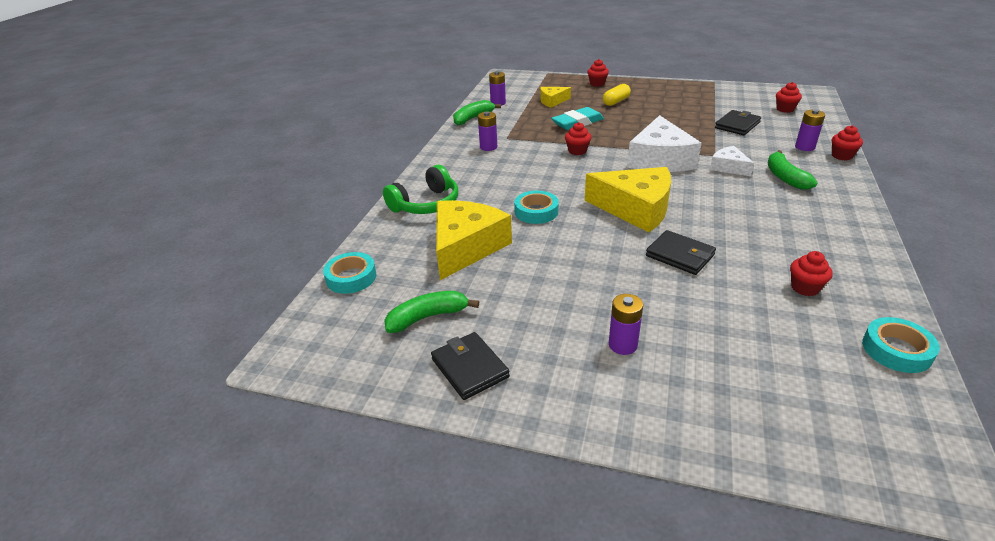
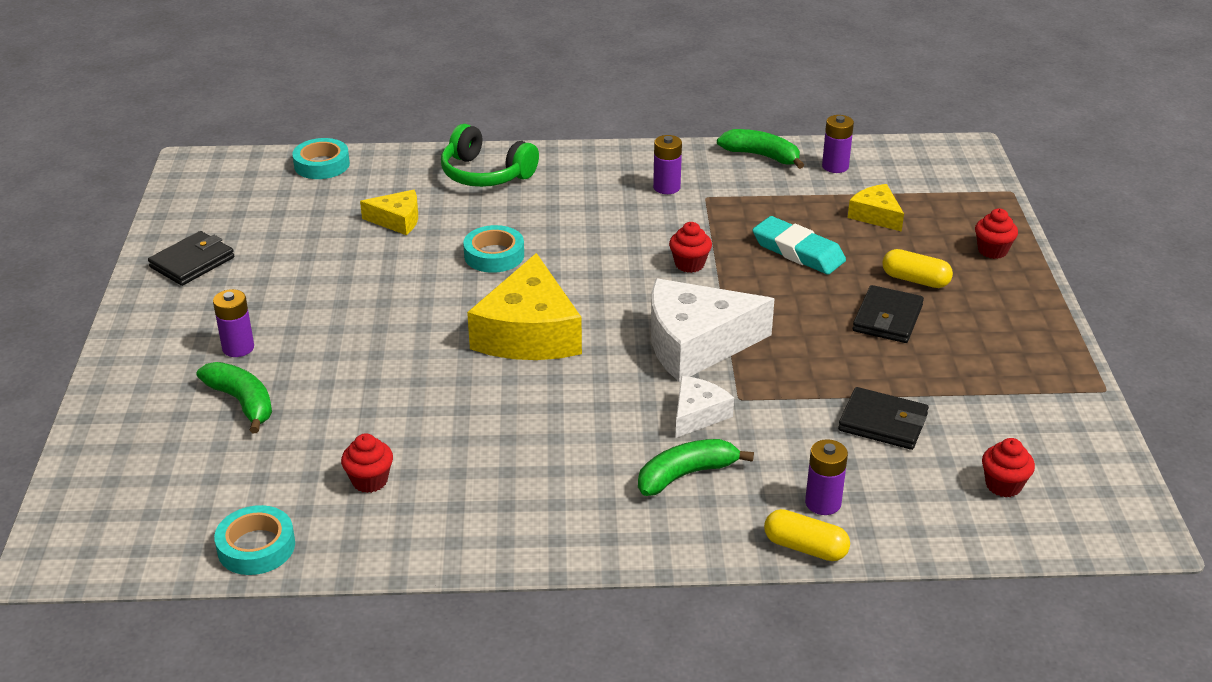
camera: 70 degrees right, 0 degrees up
green banana [384,291,479,333] -> green banana moved to [197,362,272,433]
yellow cheese [436,200,512,280] -> yellow cheese [360,190,418,235], size x0.52
black wallet [646,230,716,275] -> black wallet moved to [853,285,924,343]
red cupcake [832,125,863,160] -> yellow capsule [764,509,850,561]

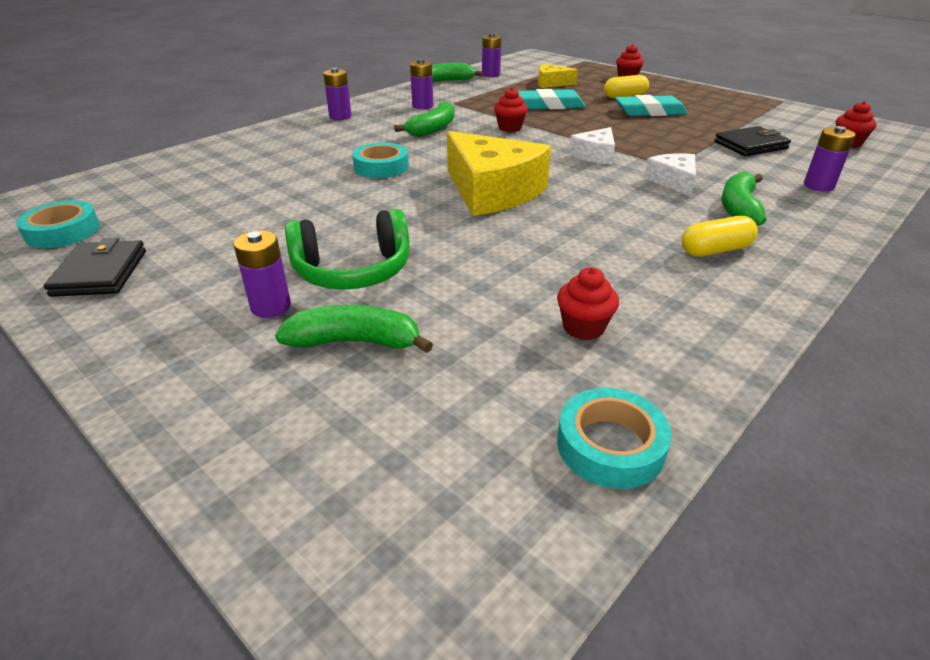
camera: 45 degrees left, 0 degrees up
turquoise tape [292,138,350,179] -> turquoise tape moved to [16,200,100,248]
yellow cheese [360,190,418,235] -> none
green headphones [441,124,539,187] -> green headphones moved to [285,209,409,290]
white cheese [651,278,775,382] -> white cheese [569,127,615,165], size x0.52
yellow capsule [764,509,850,561] -> yellow capsule moved to [681,216,758,256]
black wallet [853,285,924,343] -> turquoise eraser [615,95,688,116]
none -> purple battery [323,68,351,120]
none -> green banana [394,101,454,137]

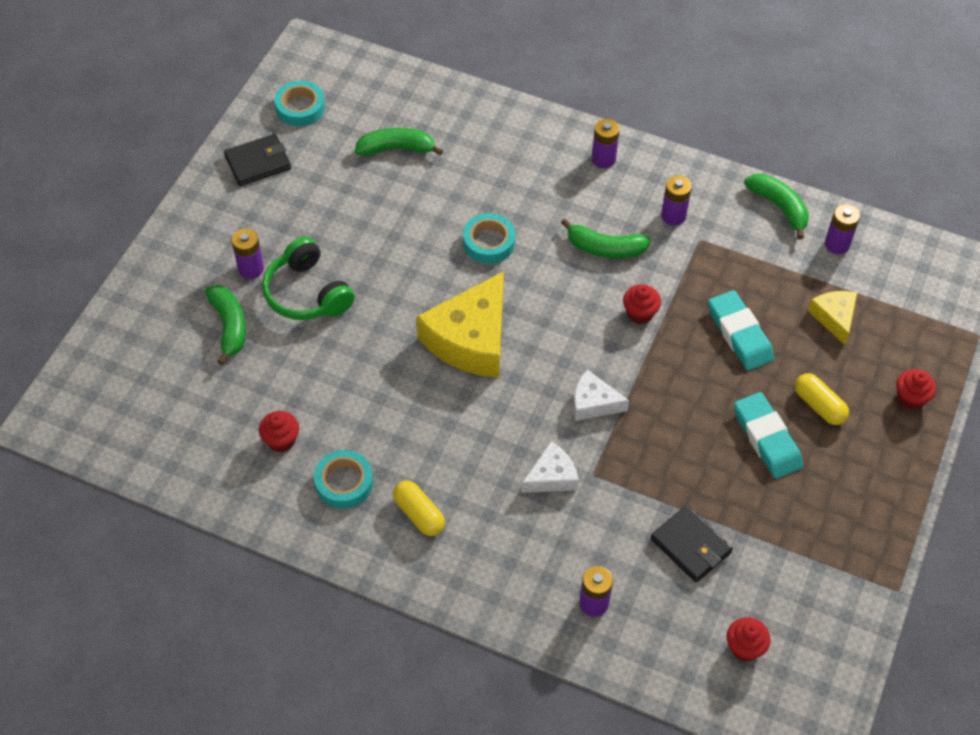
camera: 70 degrees right, 20 degrees up
turquoise tape [557,388,672,489] -> turquoise tape moved to [314,450,373,509]
green banana [722,171,766,226] -> green banana moved to [355,128,443,156]

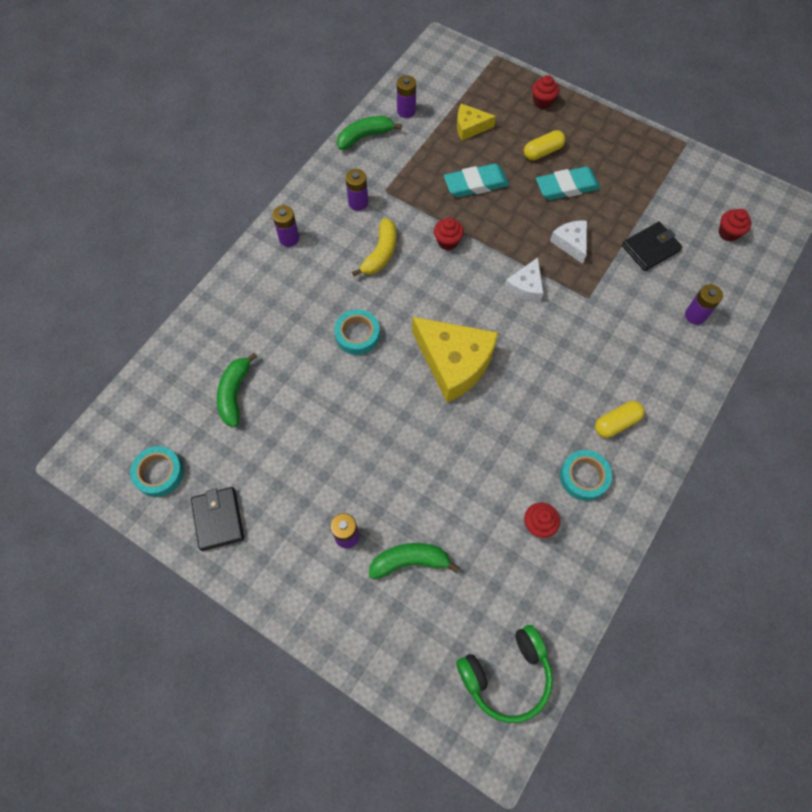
camera: 80 degrees left, 10 degrees up
green headphones [262,236,355,320] -> green headphones moved to [456,625,553,723]
white cheese [522,441,579,493] -> white cheese moved to [550,221,587,264]
green banana [561,219,651,258] -> yellow banana [352,218,396,276]

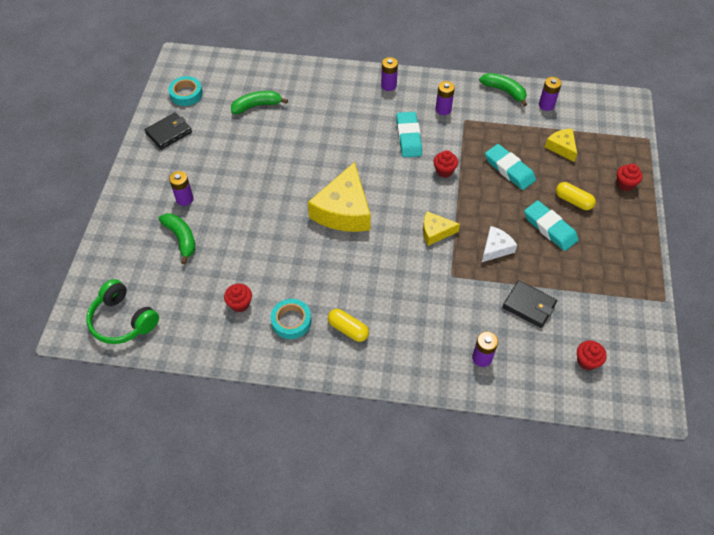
camera: 65 degrees right, 10 degrees down
turquoise tape [334,309,380,355] -> none
yellow banana [352,218,396,276] -> turquoise eraser [396,112,422,158]
white cheese [504,258,543,302] -> yellow cheese [423,211,460,246]

